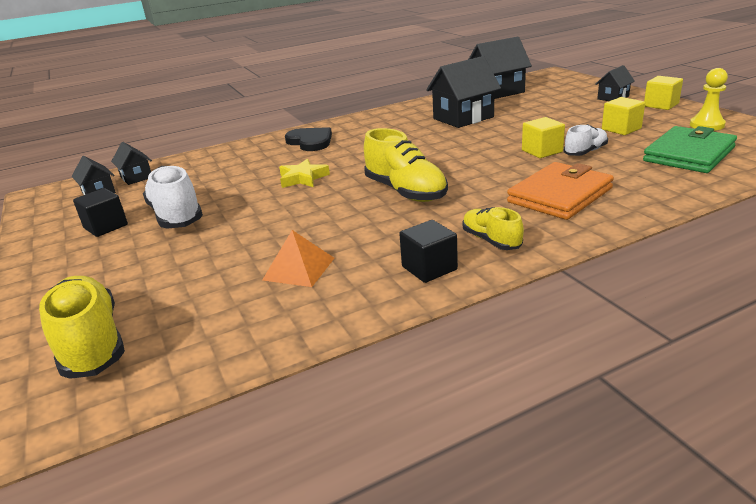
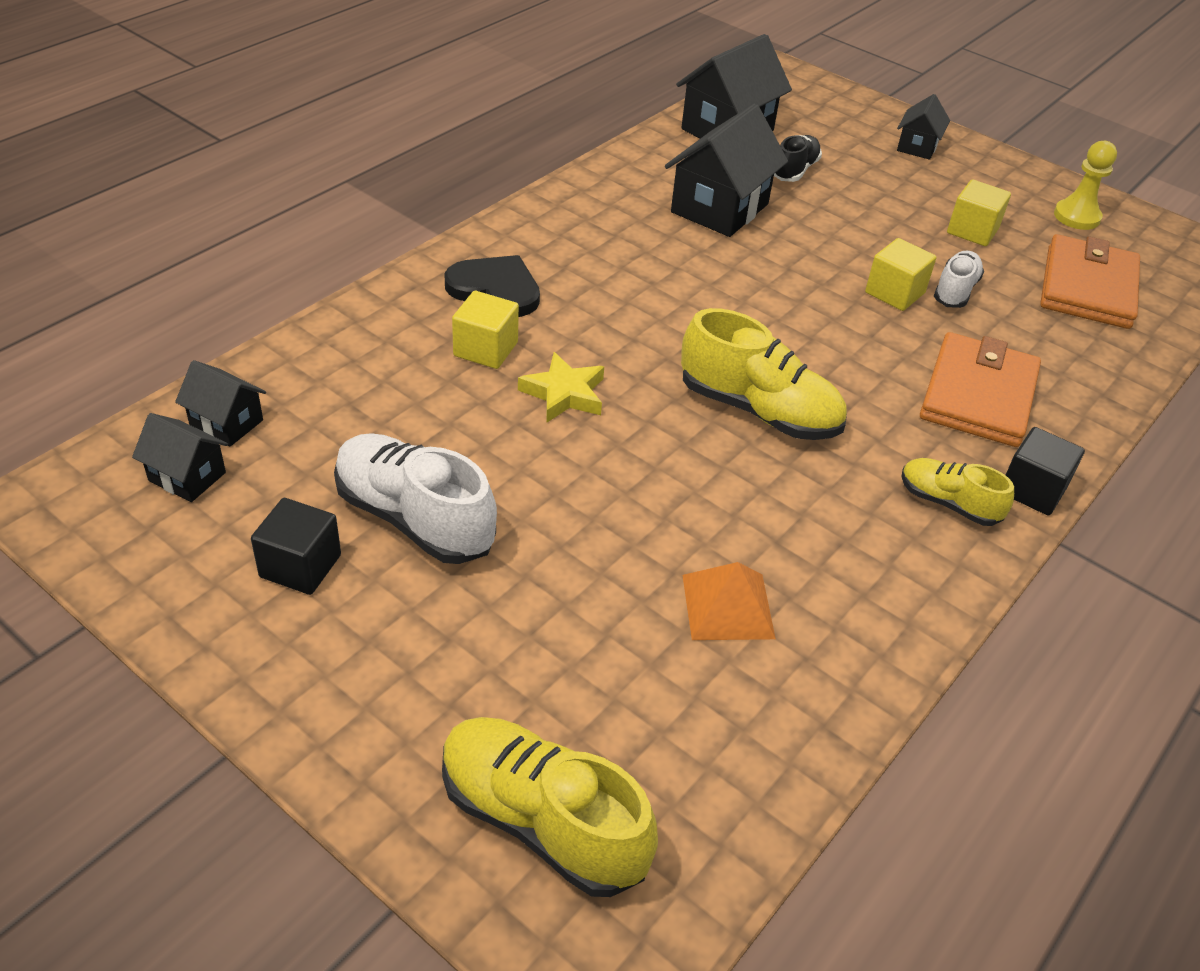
camera: 30 degrees left, 15 degrees up
black cube [399,220,458,283] -> black cube moved to [1006,427,1085,515]
green wallet [643,126,737,173] -> orange wallet [1040,234,1140,329]
yellow cube [644,76,683,110] -> yellow cube moved to [452,291,519,369]
none -> black shoe [774,135,822,182]

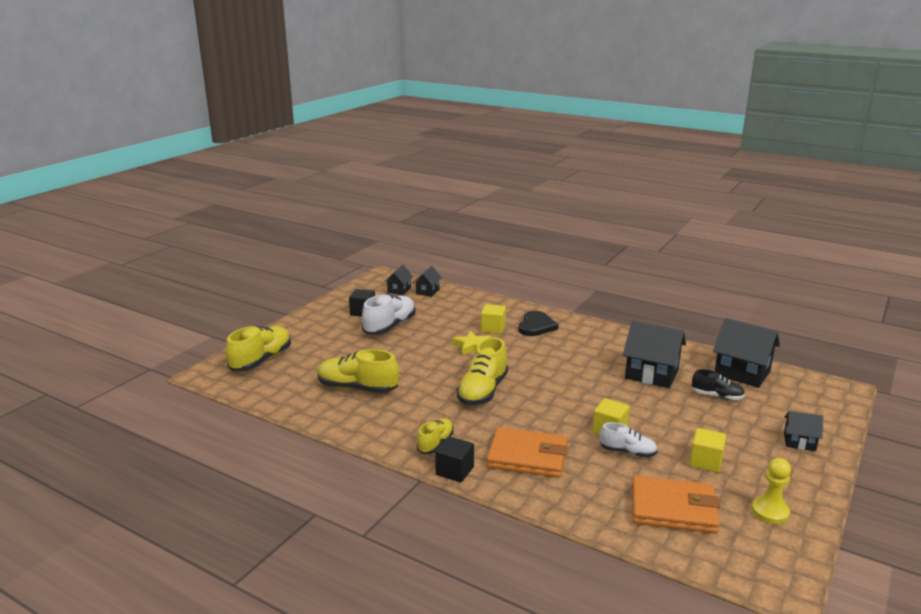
camera: 85 degrees right, 20 degrees down
orange pyramid [682,562,776,640] -> yellow shoe [318,349,399,393]

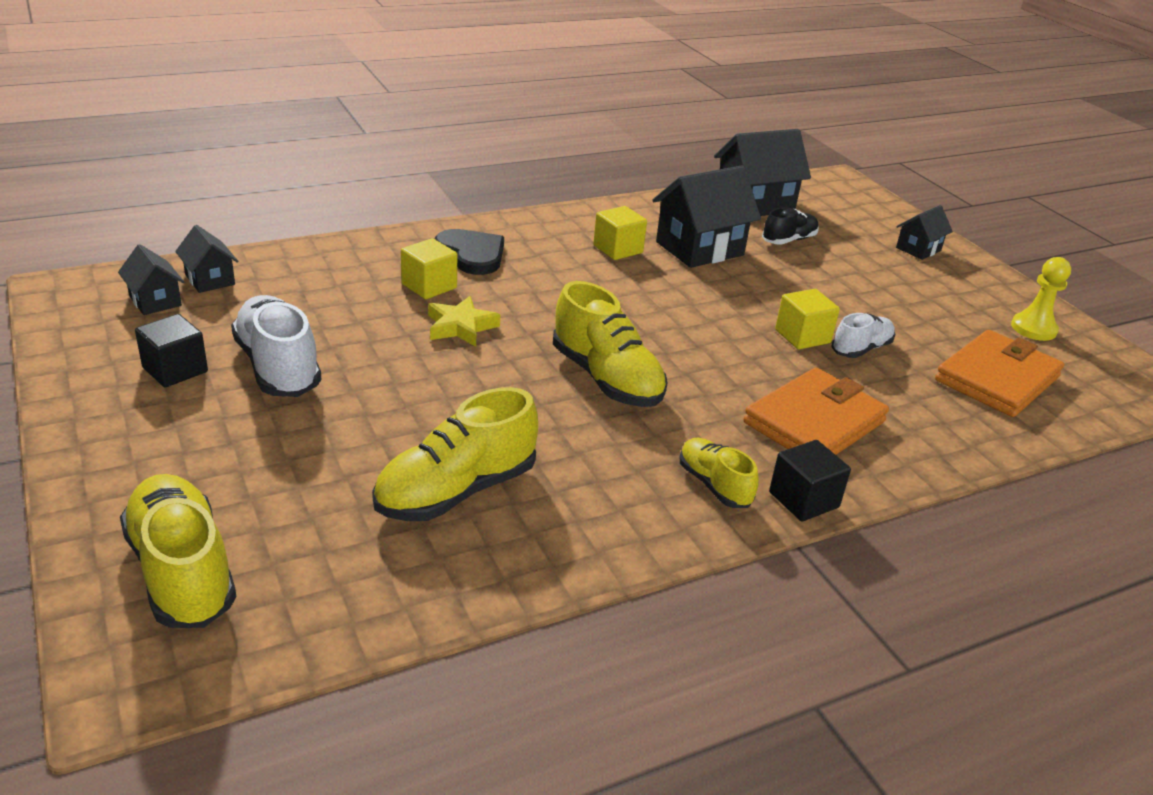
camera: 60 degrees left, 10 degrees up
yellow cube [689,428,726,473] -> yellow cube moved to [593,206,647,260]

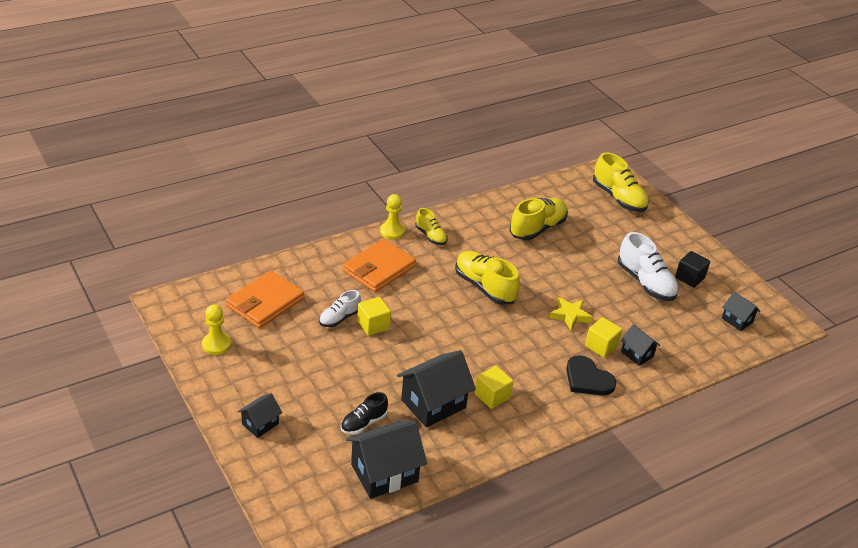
camera: 175 degrees right, 5 degrees up
black house [175,225,238,293] -> black house moved to [621,324,660,366]
black cube [769,440,851,521] -> yellow pawn [380,194,405,240]

